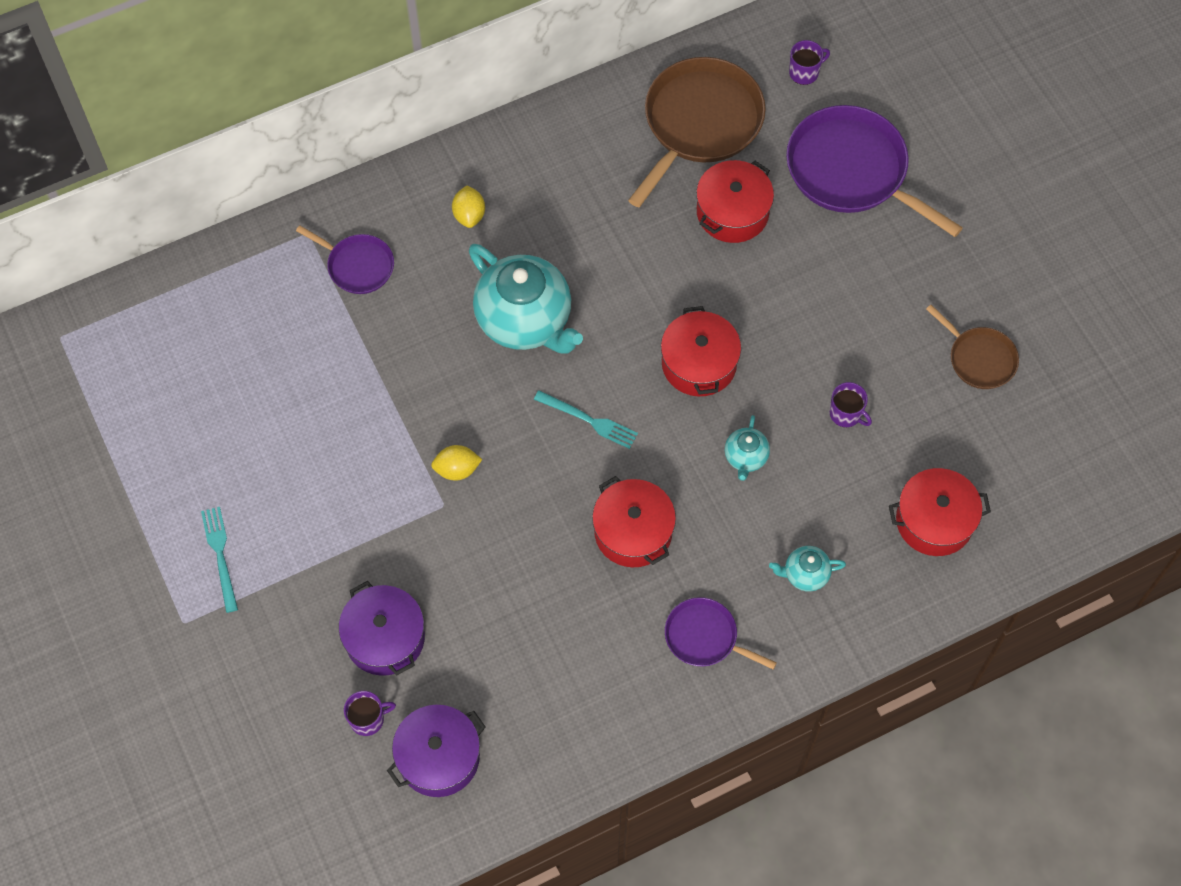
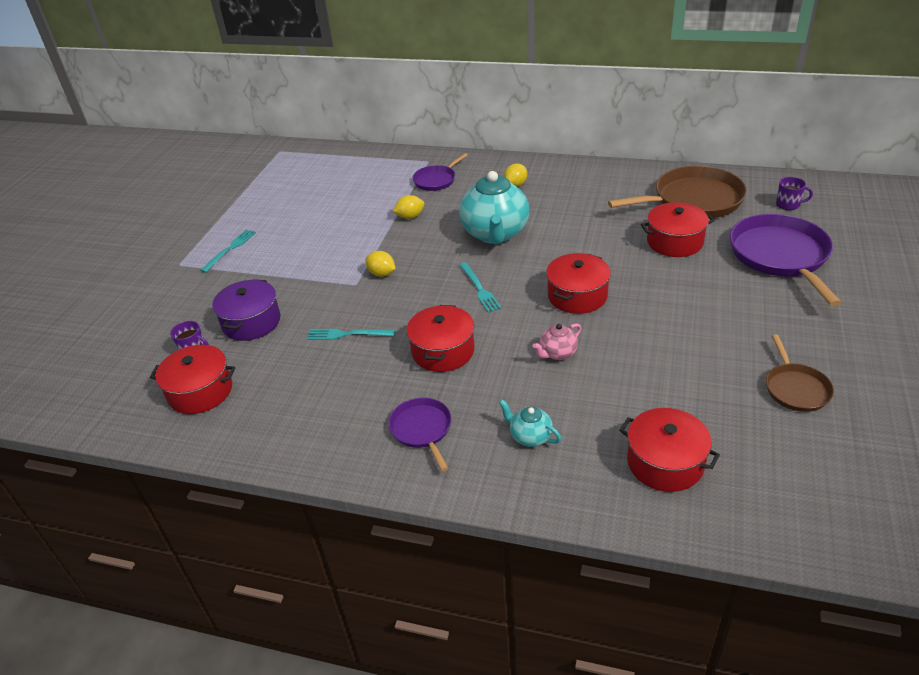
camera: 45 degrees right, 25 degrees down
purple pan [296,225,394,294] -> purple pan turned 60 degrees clockwise [412,153,468,191]
purple pot [387,705,486,797] -> red pot [150,345,235,414]
turquoise teapot [725,415,770,481] -> pink teapot [533,323,582,360]
purple mug [830,382,872,427] -> none
none -> turquoise fork [307,329,395,340]
none -> yellow lemon [393,195,424,219]

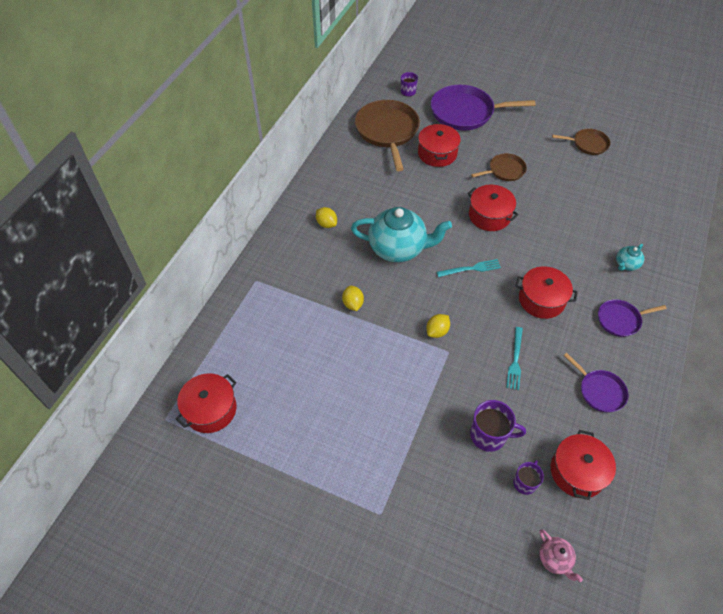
camera: 85 degrees left, 15 degrees up
turquoise fork [200,230,256,273] -> none
purple pot [212,279,280,341] -> purple mug [470,400,526,452]
purple pan [412,153,468,191] -> purple pan moved to [563,353,629,413]
pink teapot [533,323,582,360] -> pink teapot moved to [539,529,583,582]
red pot [619,408,720,492] -> red pot moved to [176,373,237,433]
none -> brown pan [471,153,527,181]

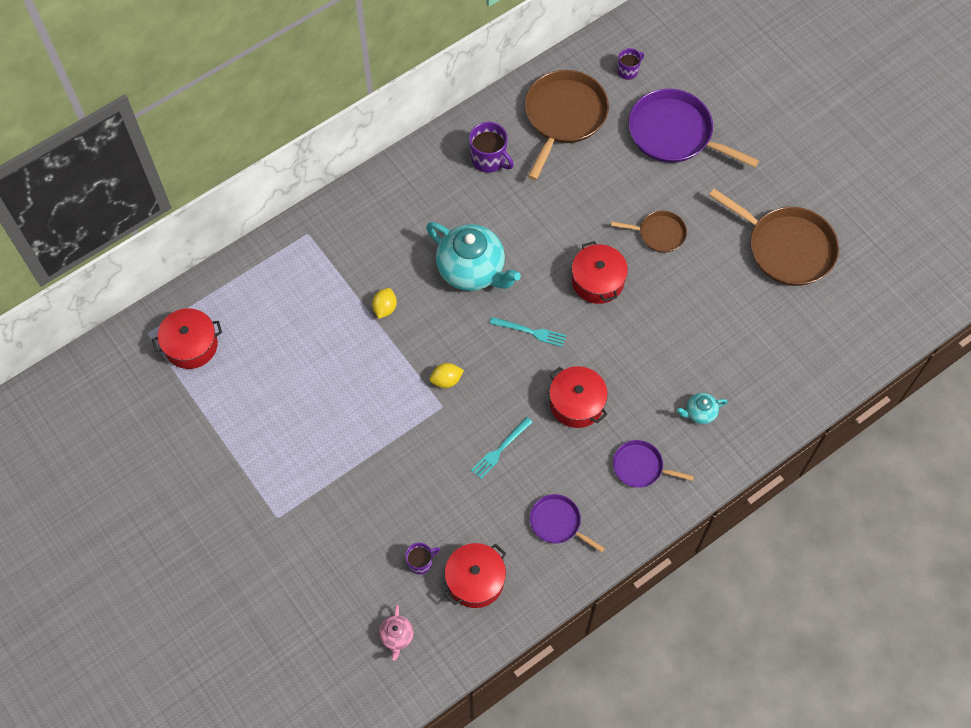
camera: 30 degrees right, 10 degrees up
yellow lemon [316,207,337,228] -> none
red pot [418,124,461,167] -> none
purple mug [470,400,526,452] -> purple mug moved to [469,122,514,173]
brown pan [552,129,610,155] -> brown pan [709,189,839,286], size x1.86
purple pan [563,353,629,413] -> purple pan turned 135 degrees clockwise [530,494,605,553]

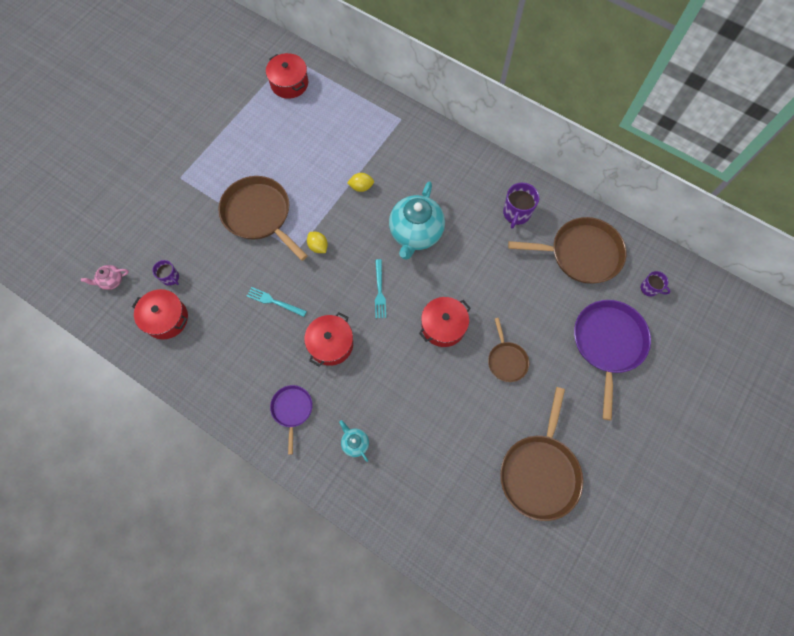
camera: 70 degrees right, 5 degrees up
purple pan [530,494,605,553] -> none
none -> brown pan [218,176,308,261]

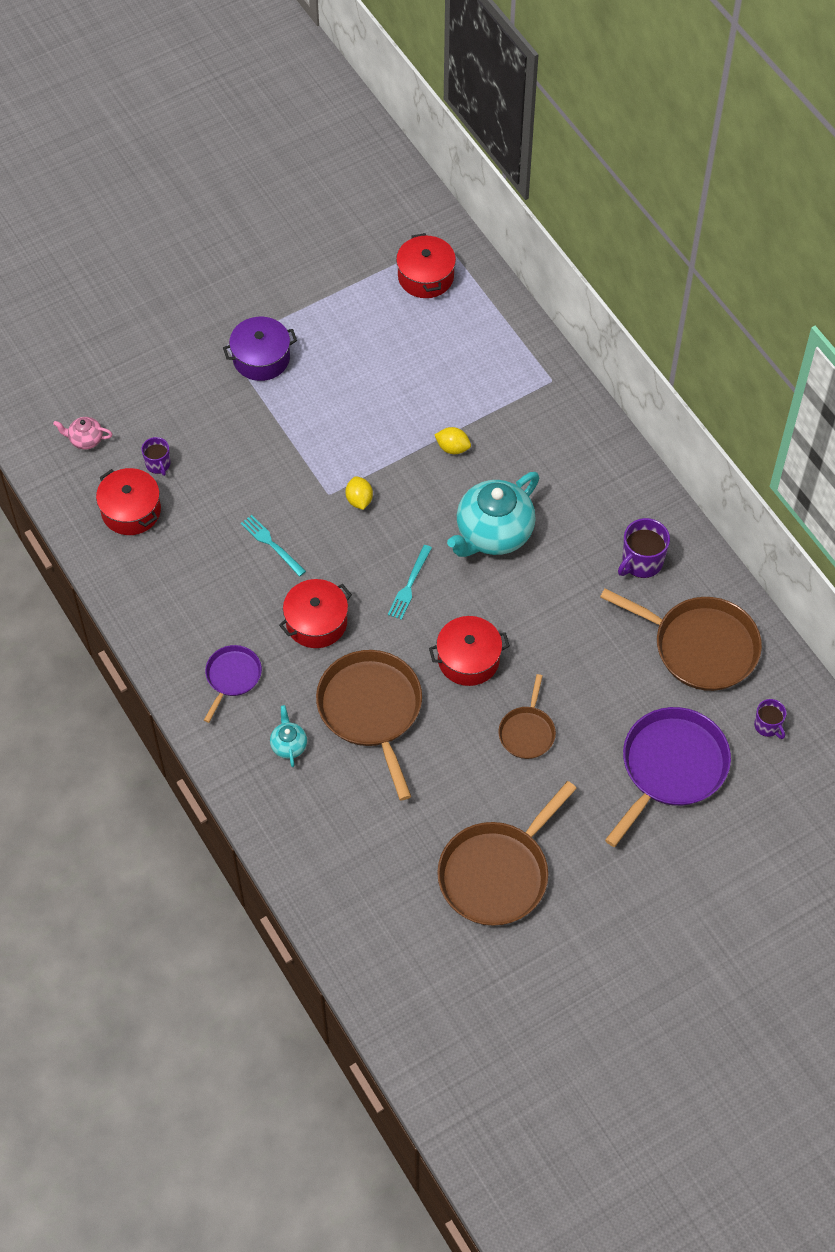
camera: 25 degrees right, 10 degrees down
brown pan [218,176,308,261] -> brown pan moved to [316,650,422,800]
none -> purple pot [223,317,297,381]

